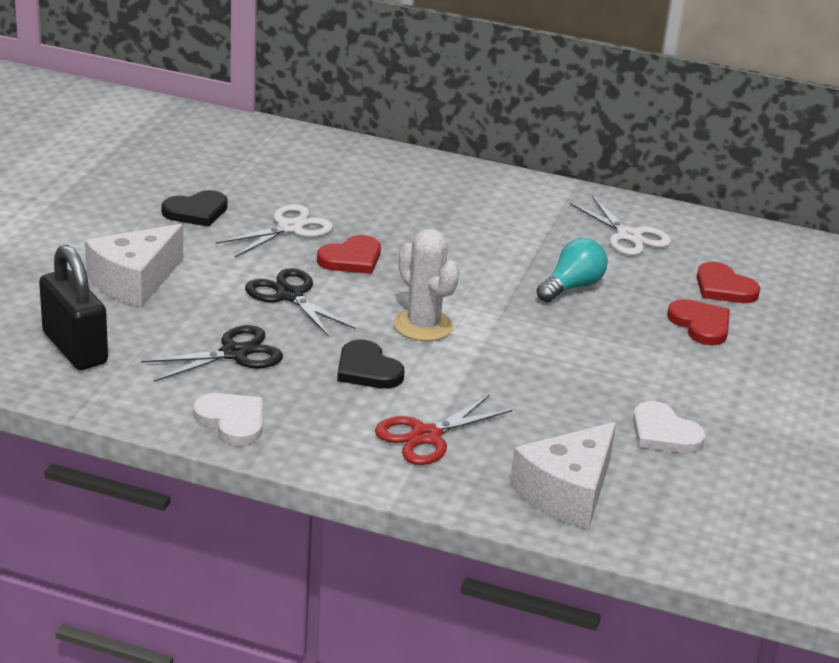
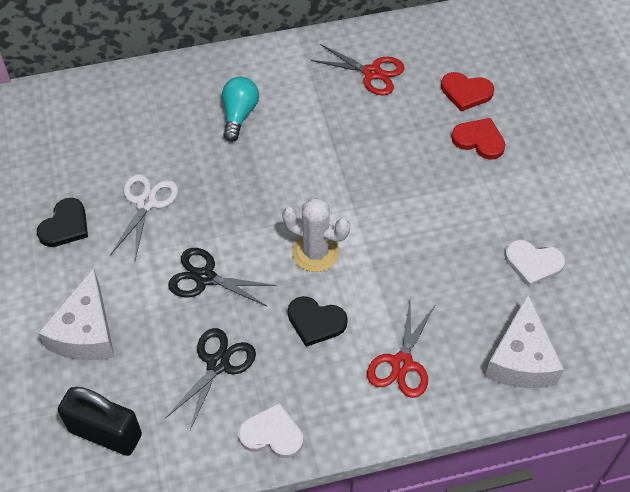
camera: 30 degrees left, 25 degrees up
red heart [317,235,381,274] -> none
turquoise light bulb [536,238,608,302] -> turquoise light bulb moved to [222,77,259,142]
white scissors [570,196,671,256] -> red scissors [311,44,405,96]

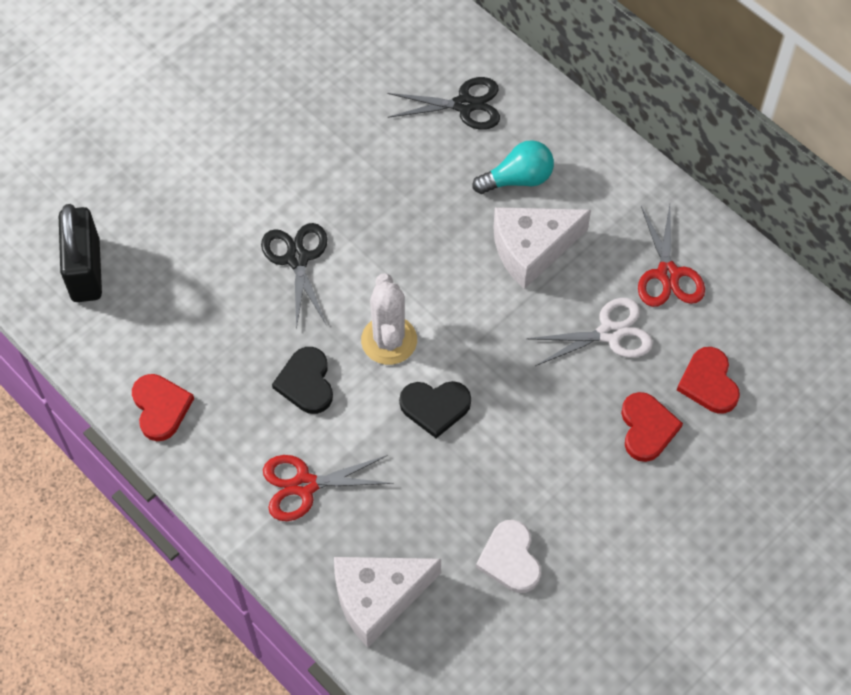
camera: 60 degrees right, 5 degrees up
black heart [37,198,88,247] -> black heart moved to [399,381,471,438]
white cheese [38,268,115,360] -> white cheese moved to [493,207,591,289]
white scissors [110,174,178,260] -> white scissors moved to [526,298,653,366]
black scissors [166,328,256,430] -> black scissors moved to [387,77,500,130]
white heart [238,403,303,458] -> red heart [132,374,194,441]

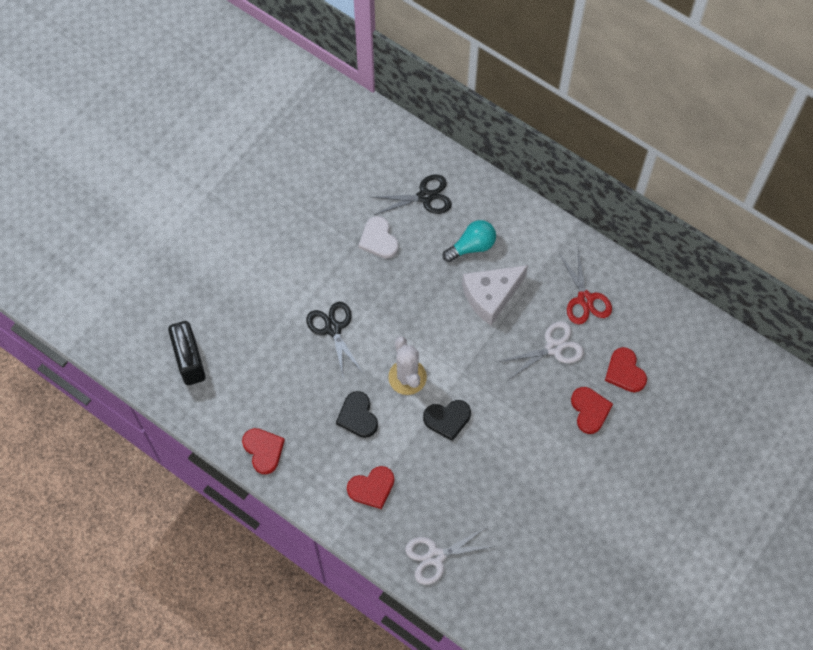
camera: 10 degrees left, 5 degrees up
red scissors [263,455,394,521] -> red heart [347,466,394,509]
white cheese [334,557,441,648] -> white scissors [405,527,495,585]
white heart [476,520,541,593] -> white heart moved to [359,216,399,258]

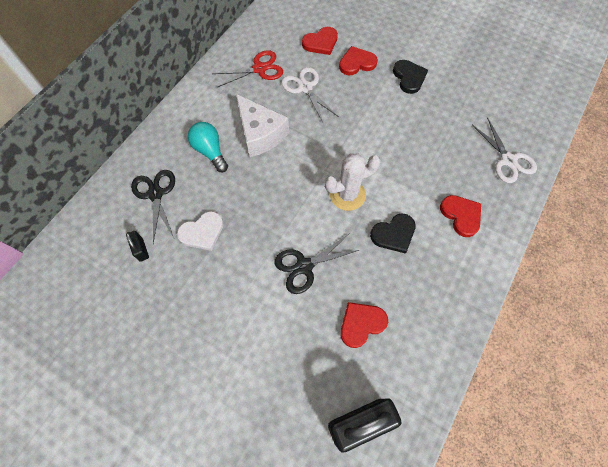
camera: 95 degrees left, 0 degrees up
red heart [242,428,285,474] -> red heart moved to [340,302,388,348]
black heart [423,400,471,441] -> black heart moved to [393,60,428,94]
none -> black padlock [126,231,149,262]

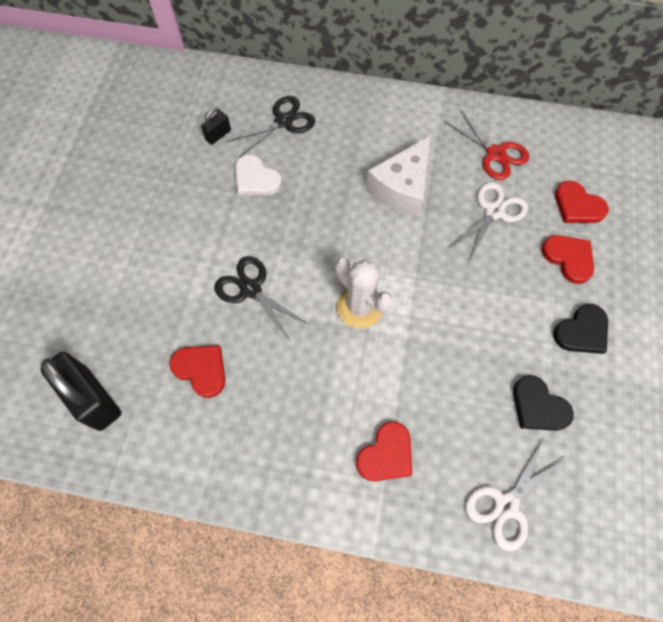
camera: 70 degrees right, 0 degrees up
turquoise light bulb [188,122,228,172] -> none
black heart [370,213,416,254] -> black heart moved to [513,375,574,431]

